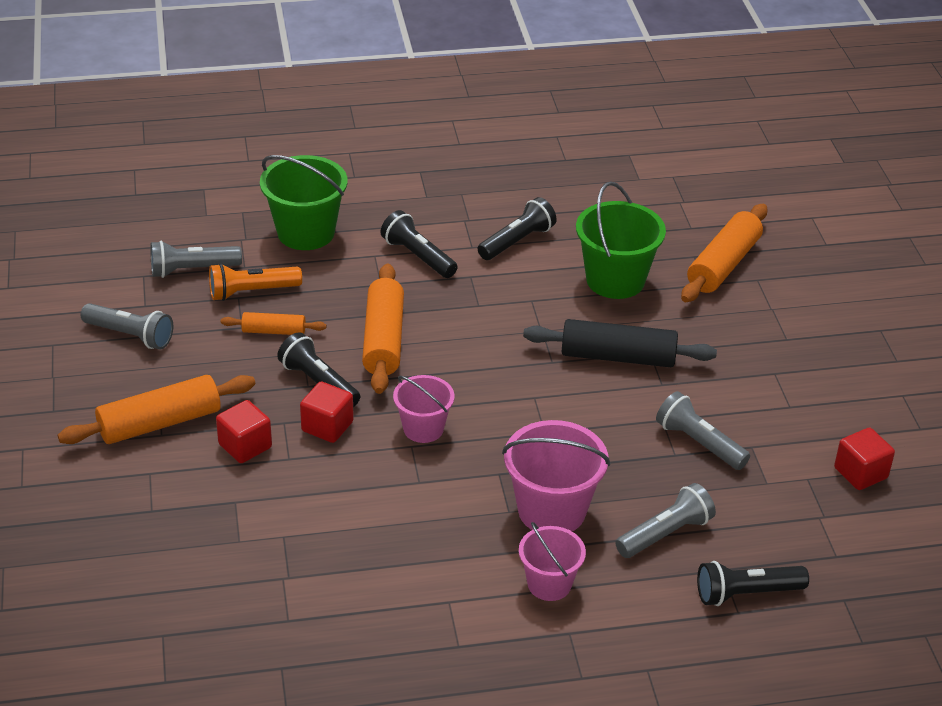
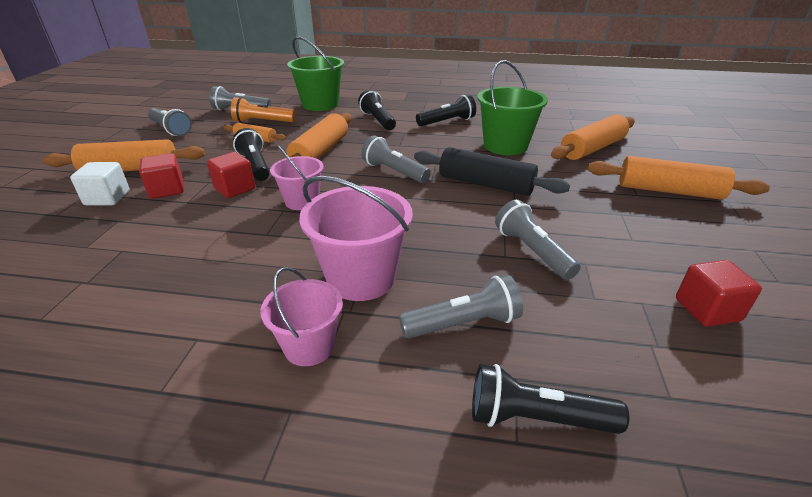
camera: 20 degrees right, 5 degrees down
none -> white cube [70,162,130,205]
none -> grey flashlight [361,136,431,183]
none -> orange rolling pin [588,156,770,200]

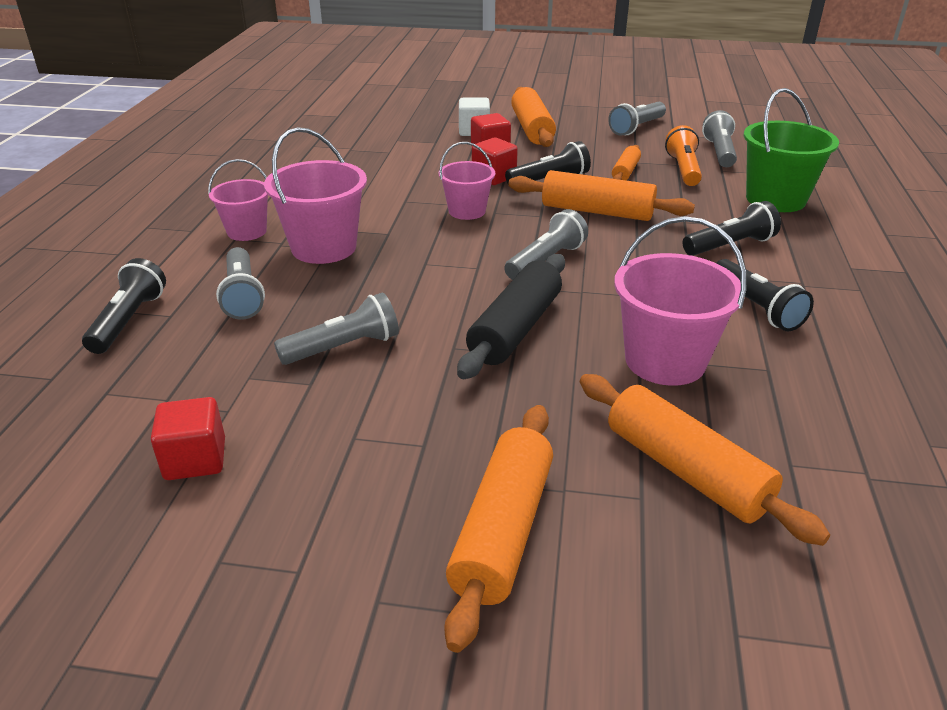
camera: 90 degrees right, 0 degrees up
green bucket [477,60,548,155] -> pink bucket [614,216,746,386]

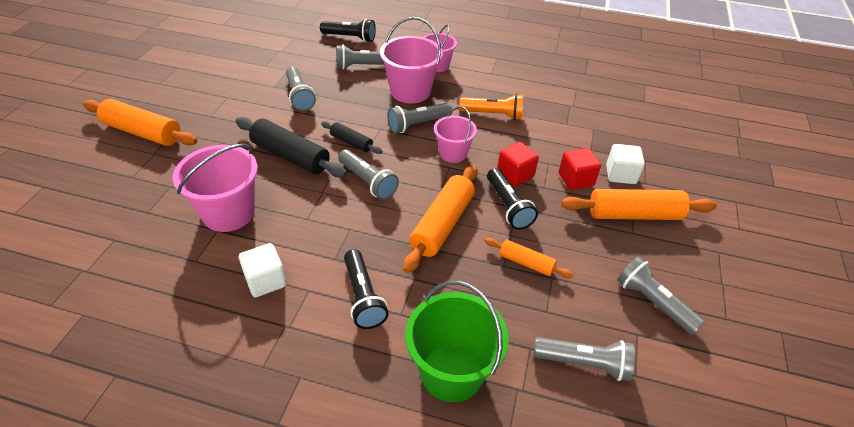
camera: 95 degrees right, 10 degrees up
red cube [151,397,225,480] -> none
orange rolling pin [580,374,830,546] -> none
orange flashlight [665,125,702,186] -> orange flashlight moved to [459,93,524,120]
black flashlight [717,259,814,331] -> white cube [239,243,287,297]
none -> black rolling pin [321,121,383,154]
none -> grey flashlight [387,103,452,133]

